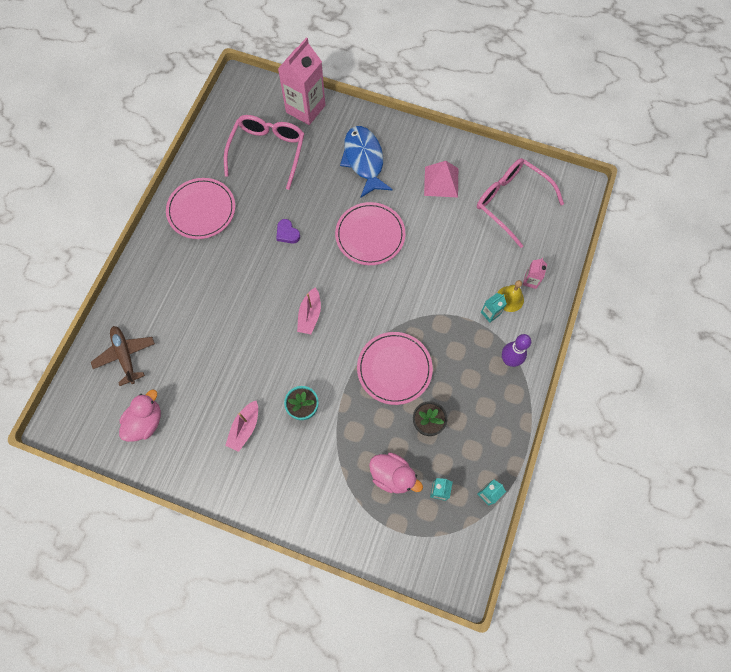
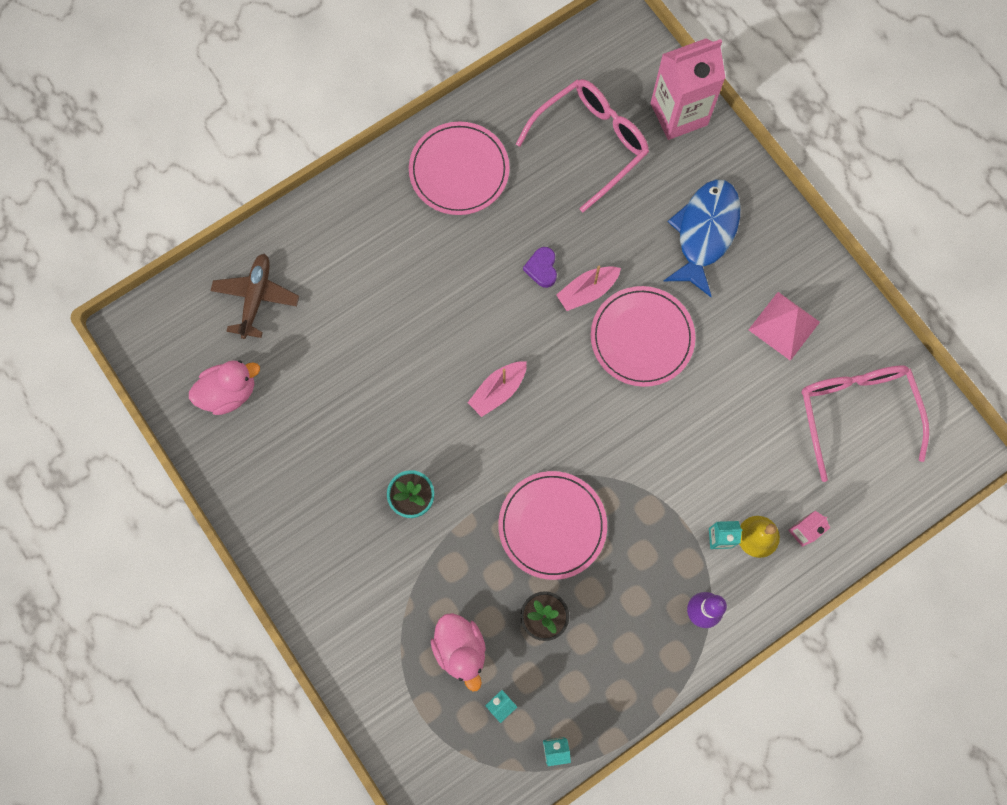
camera: 35 degrees right, 5 degrees up
pink boat [225,401,258,452] -> pink boat moved to [556,266,621,311]

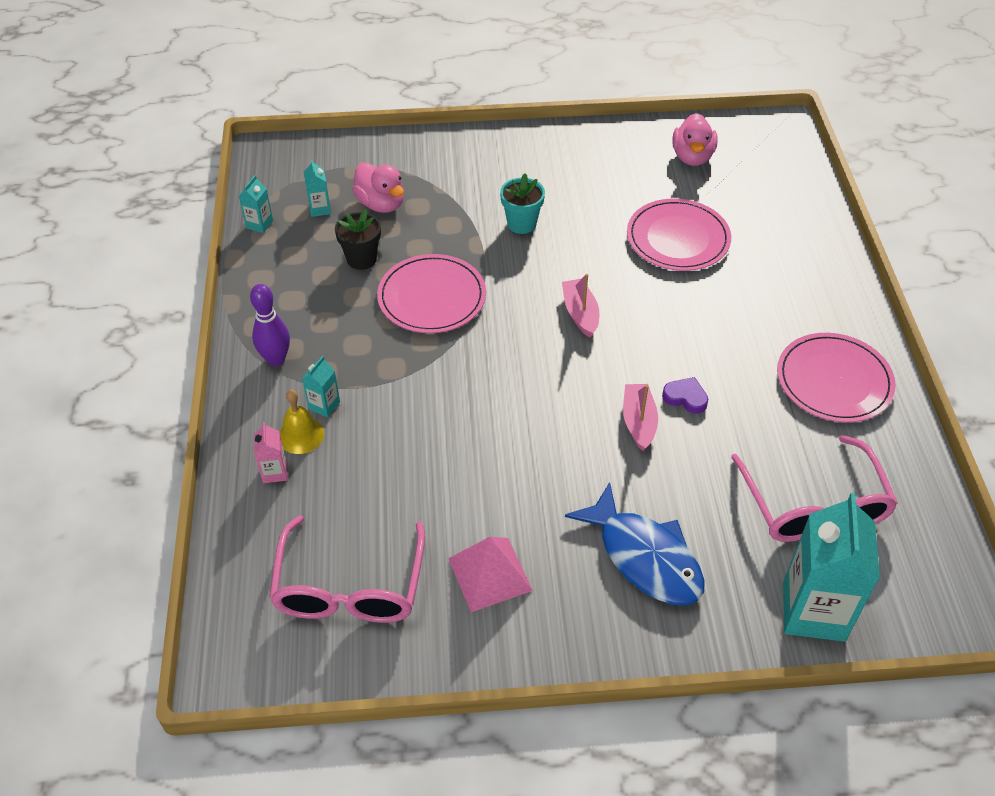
camera: 120 degrees right, 25 degrees down
brown plane [210,254,299,339] -> none
pink duck [431,613,486,691] -> pink duck turned 135 degrees counterclockwise [352,162,404,213]
pink plate [591,286,696,387] -> pink plate moved to [627,199,731,271]
pink carton [651,38,726,140] -> turquoise carton [783,493,880,642]
pink glasses [802,365,929,482] -> pink glasses turned 75 degrees clockwise [269,515,425,623]

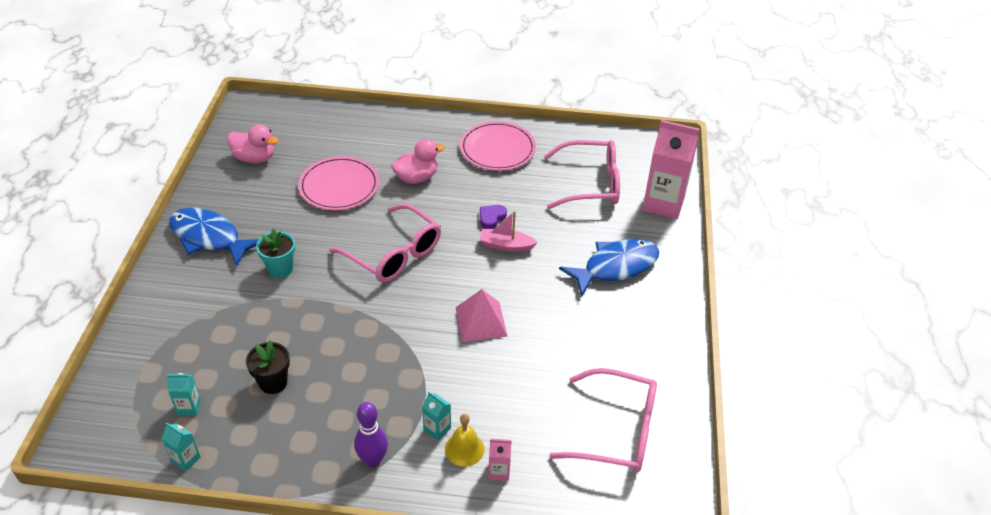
camera: 80 degrees left, 5 degrees down
pink duck [352,162,404,213] -> pink duck moved to [391,139,445,184]
pink plate [377,254,486,333] -> none
pink pyramid [448,537,533,612] -> pink pyramid moved to [456,289,508,342]
pink boat [562,274,599,337] -> pink glasses [329,204,441,283]
turquoise carton [783,493,880,642] -> pink carton [642,120,700,219]
none -> blue fish [169,208,259,267]

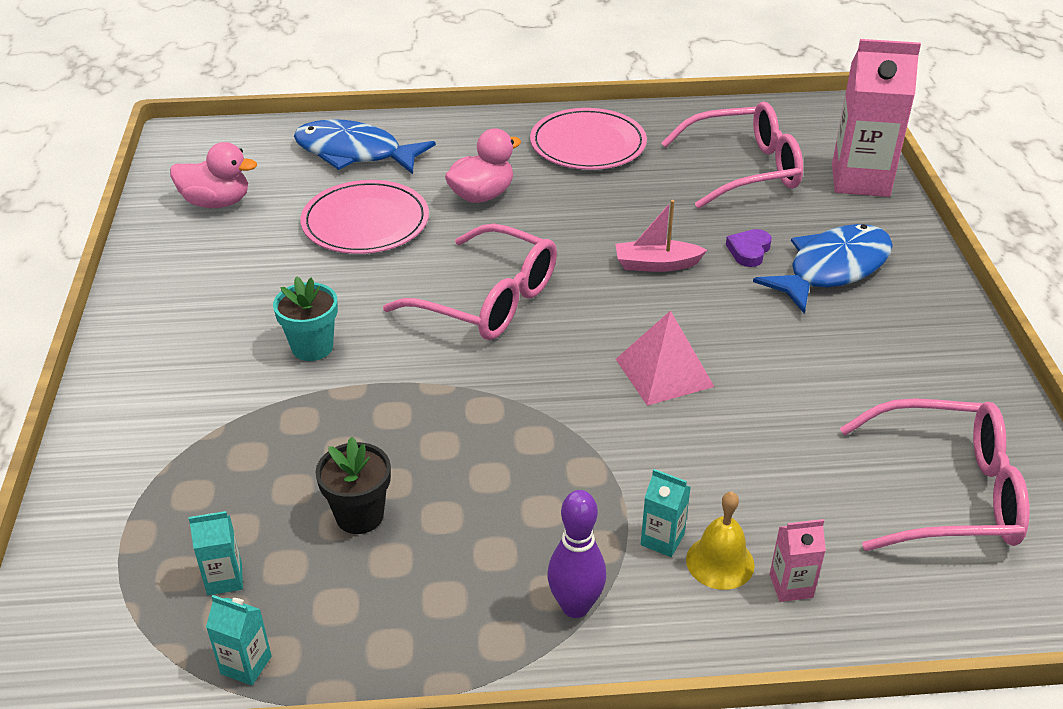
camera: 10 degrees left, 5 degrees down
blue fish [169,208,259,267] -> blue fish moved to [294,119,436,174]
purple heart [480,205,507,229] -> purple heart moved to [726,229,772,267]

